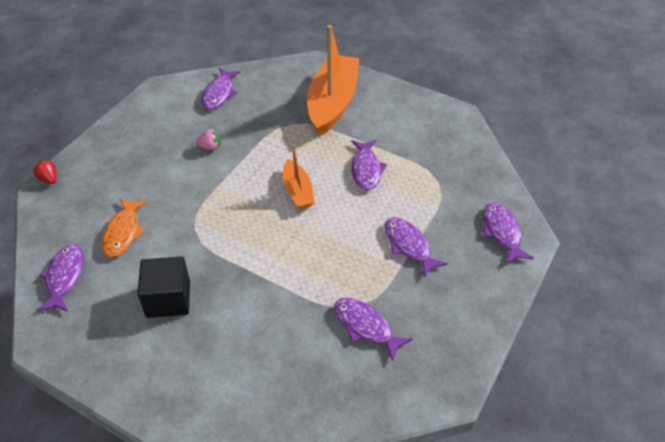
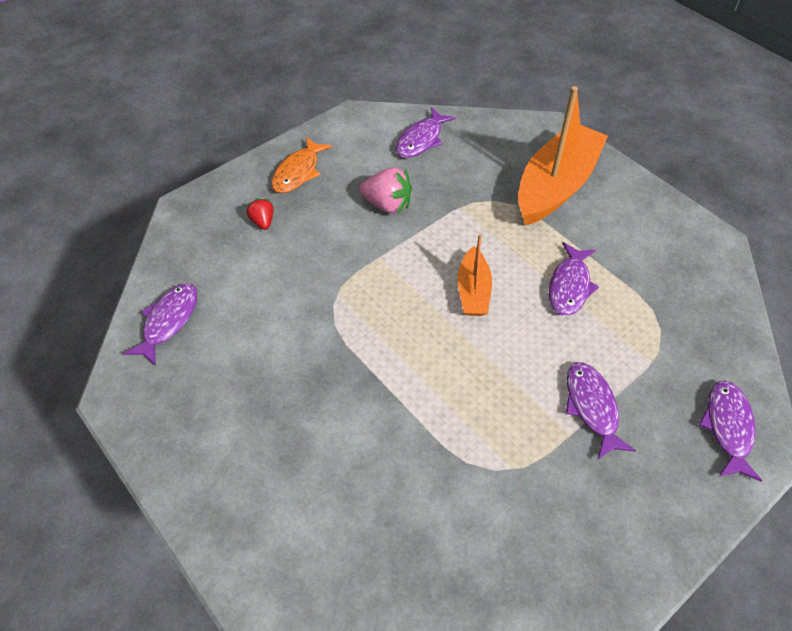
camera: 20 degrees right, 5 degrees up
red strawberry [32,159,57,184] -> red strawberry moved to [246,198,274,230]
orange fish [102,198,147,257] -> orange fish moved to [271,137,332,193]
black cube [137,256,190,318] -> none
pink strawberry [196,129,221,150] -> pink strawberry [359,167,412,214], size x1.70
purple fish [334,298,413,361] -> none

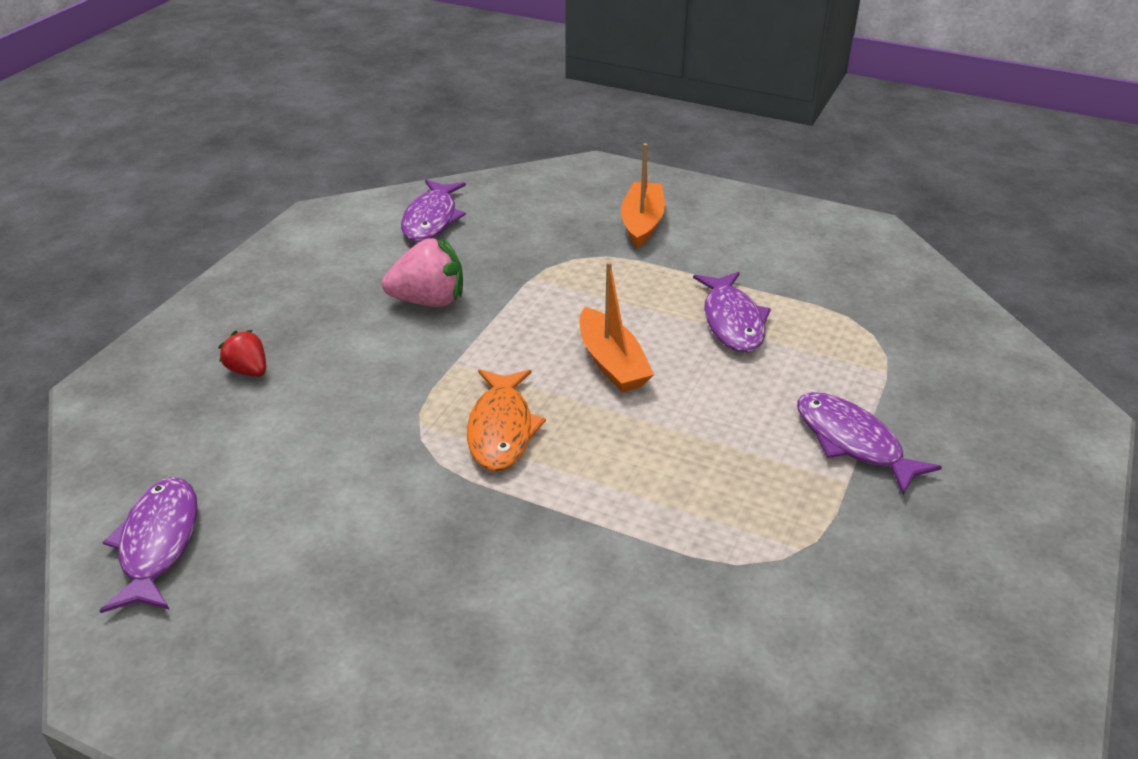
camera: 25 degrees left, 15 degrees down
orange fish [271,137,332,193] -> orange fish moved to [467,369,546,472]
orange boat [518,86,608,226] -> orange boat [621,143,665,249], size x0.52
purple fish [699,380,762,481] -> none

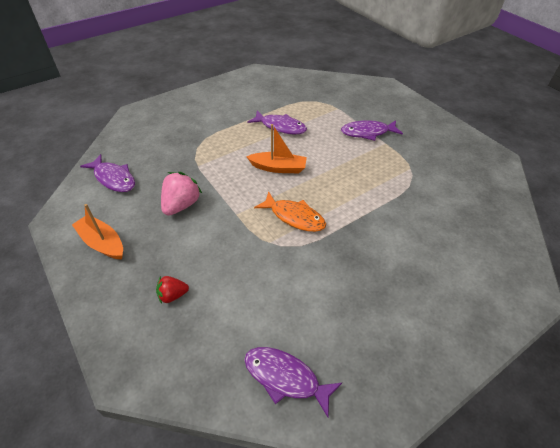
camera: 60 degrees left, 10 degrees up
orange boat [621,143,665,249] -> orange boat moved to [72,204,123,260]

